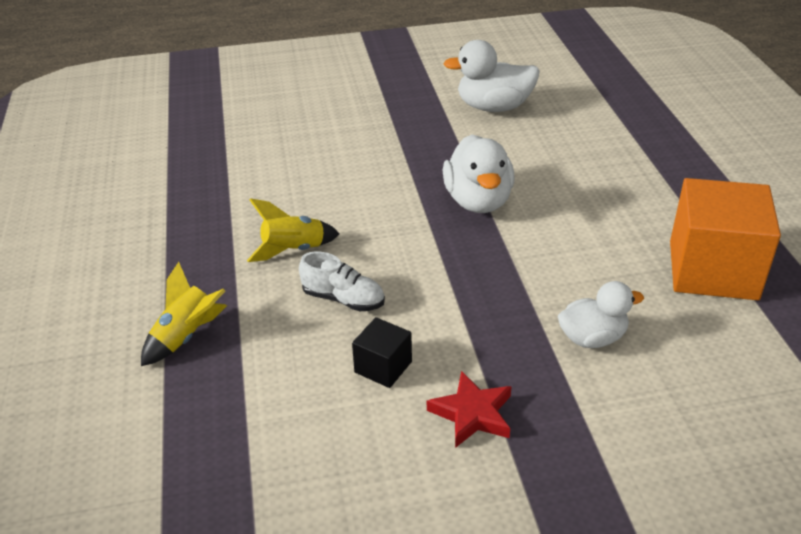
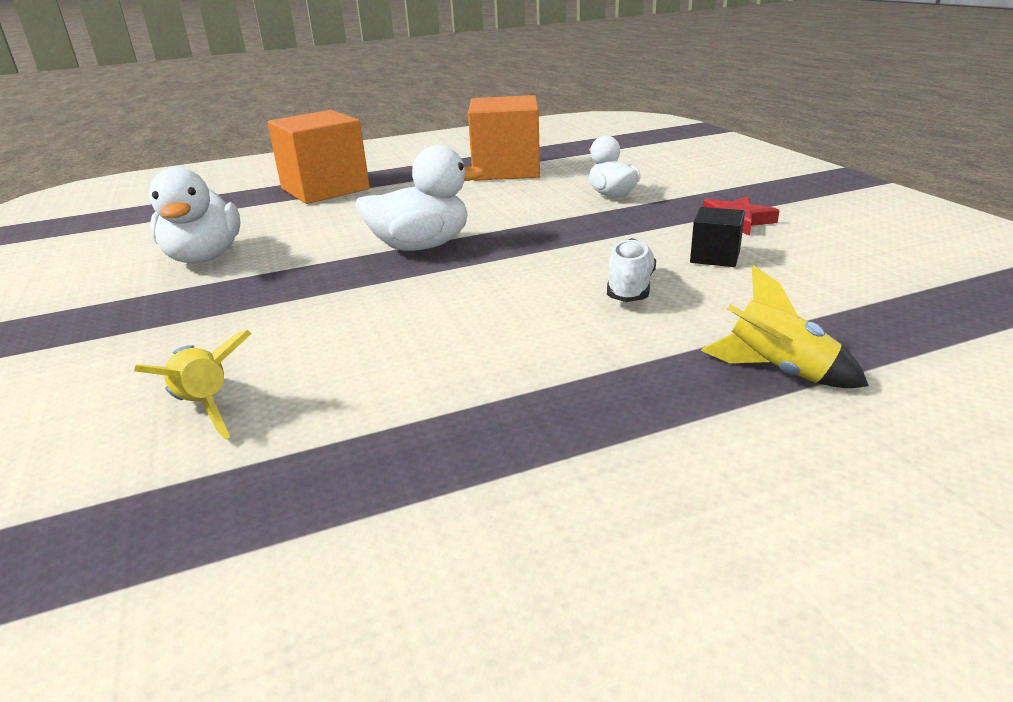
camera: 100 degrees left, 10 degrees down
yellow rocket [247,198,340,262] -> yellow rocket moved to [134,330,252,439]
none -> orange cube [267,110,370,204]

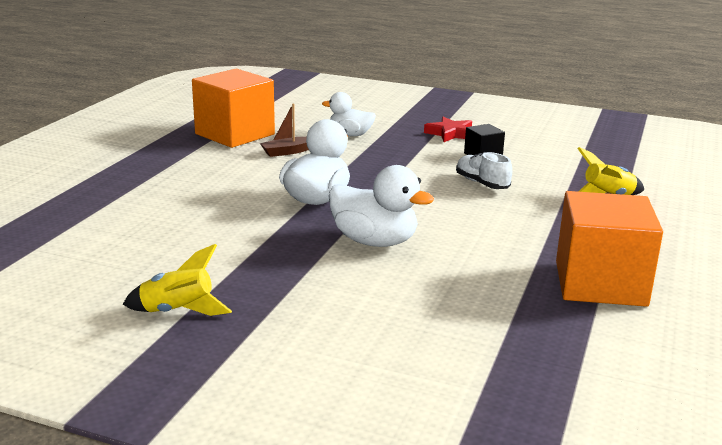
camera: 50 degrees left, 5 degrees down
yellow rocket [134,330,252,439] -> yellow rocket moved to [123,244,232,316]
white duck [149,167,240,264] -> white duck moved to [328,165,434,247]
orange cube [267,110,370,204] -> orange cube moved to [556,191,663,307]
none -> brown boat [260,104,309,157]

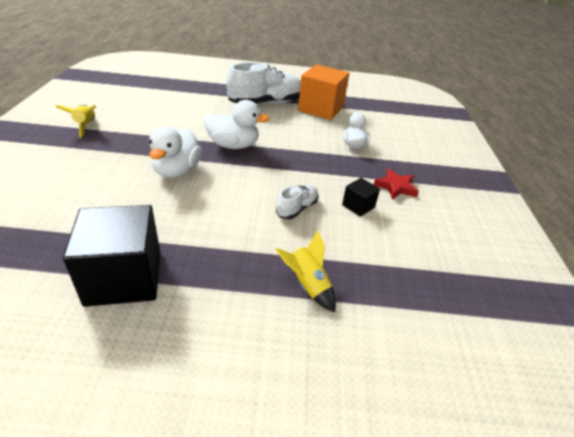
camera: 70 degrees right, 15 degrees up
brown boat [260,104,309,157] -> none
orange cube [556,191,663,307] -> black cube [63,205,160,307]
none -> white shoe [226,62,301,104]

